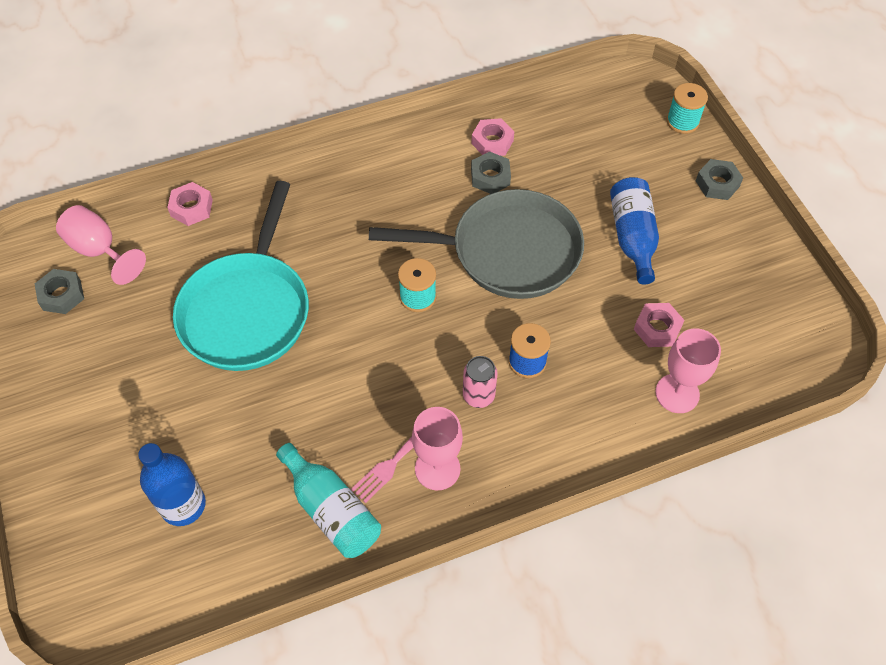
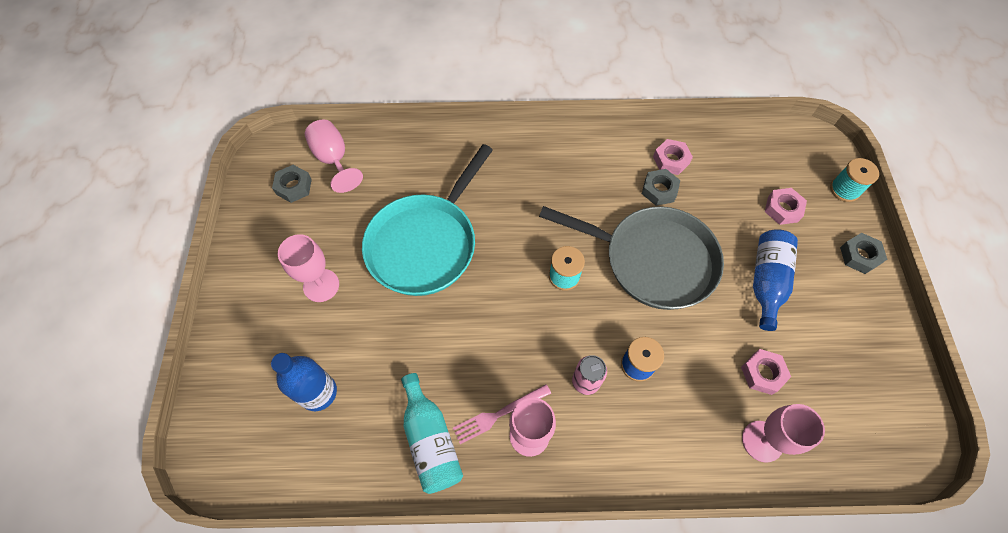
camera: 20 degrees right, 5 degrees up
pink nut [167,182,213,226] -> pink nut moved to [765,188,807,225]
none -> pink goblet [278,234,339,302]

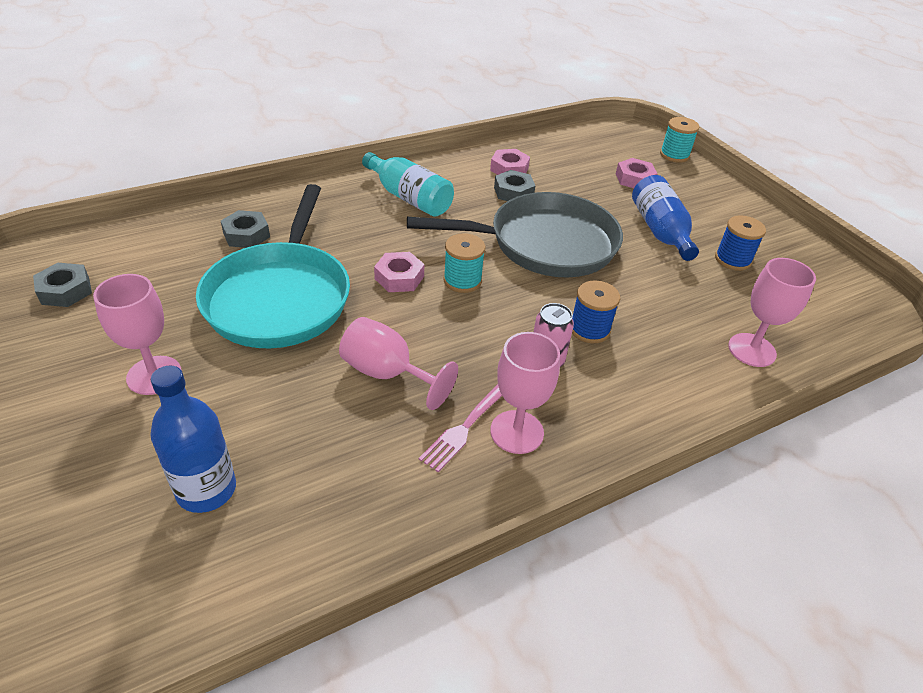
camera: 30 degrees left, 20 degrees down
pink goblet [305,119,363,193] -> pink goblet moved to [339,317,458,410]
turquoise bottle [401,373,463,494] -> turquoise bottle moved to [362,152,454,217]
pink nut [741,349,791,395] -> pink nut moved to [374,252,424,292]
grey nut [840,233,887,274] -> grey nut moved to [221,210,270,248]
none -> blue spool [715,215,766,271]

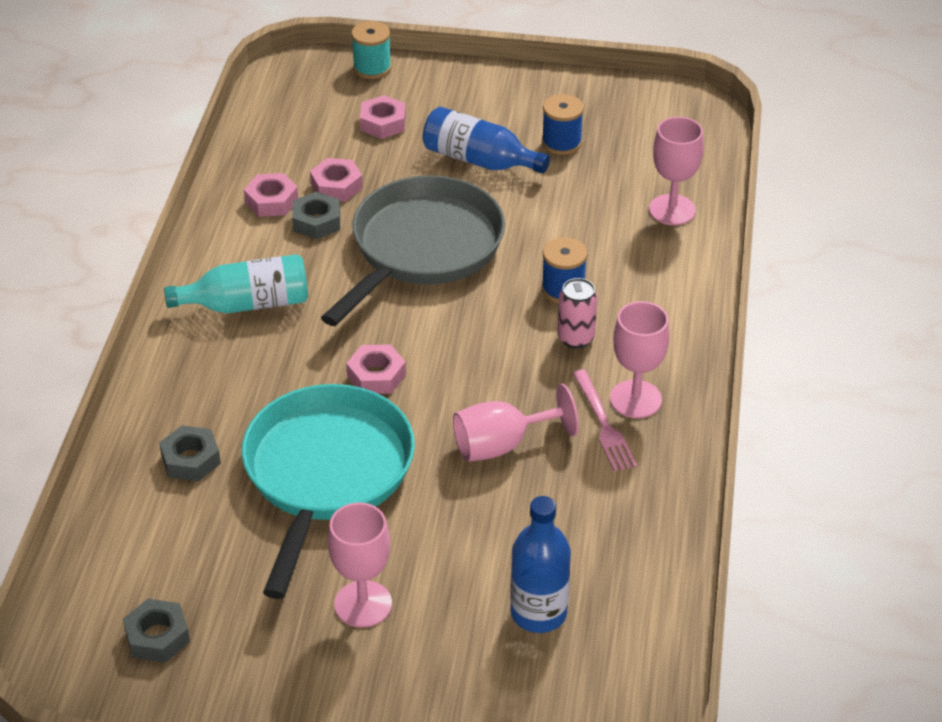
camera: 50 degrees left, 0 degrees up
turquoise pan [196,184,350,348] -> turquoise pan turned 120 degrees counterclockwise [242,384,415,599]
turquoise spool [443,233,485,293] -> none
none -> pink nut [310,158,363,202]

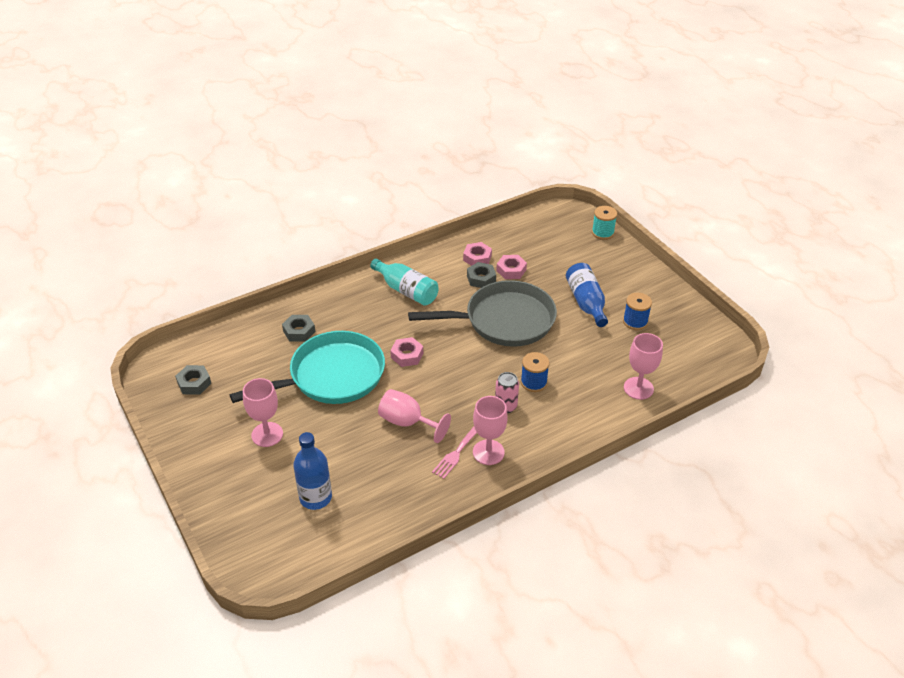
camera: 50 degrees right, 0 degrees up
pink nut [360,95,406,139] -> none

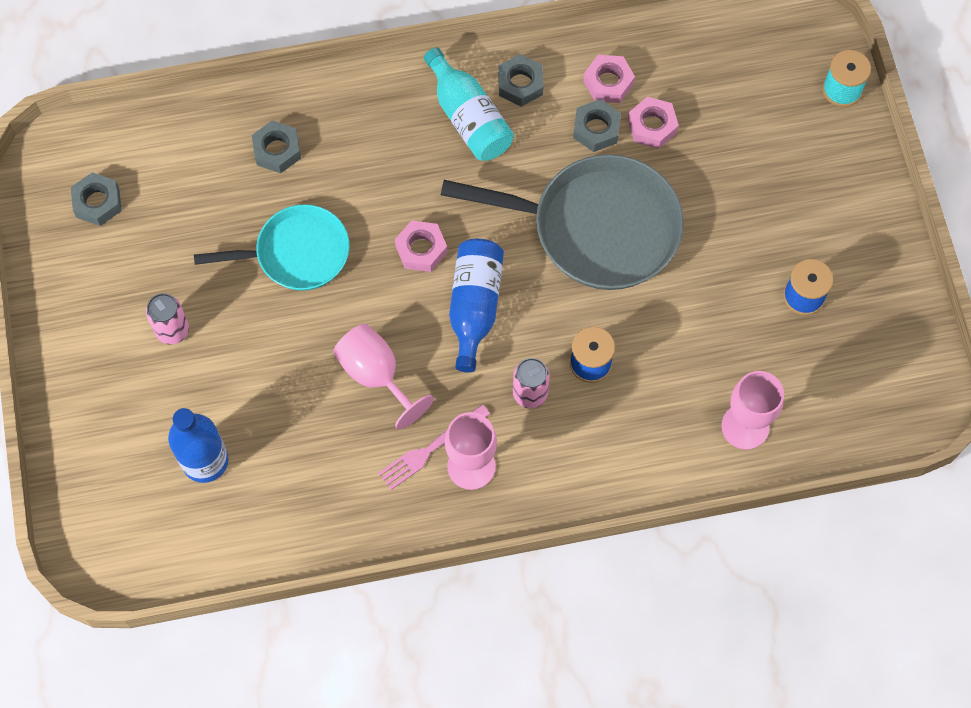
camera: 20 degrees right, 25 degrees up
turquoise pan [230,331,385,404] -> turquoise pan [194,204,350,291], size x0.63
pink goblet [243,378,283,447] -> pink can [146,293,189,345]
blue bottle [566,263,608,327] -> blue bottle moved to [449,239,504,372]
none -> grey nut [498,54,544,107]

